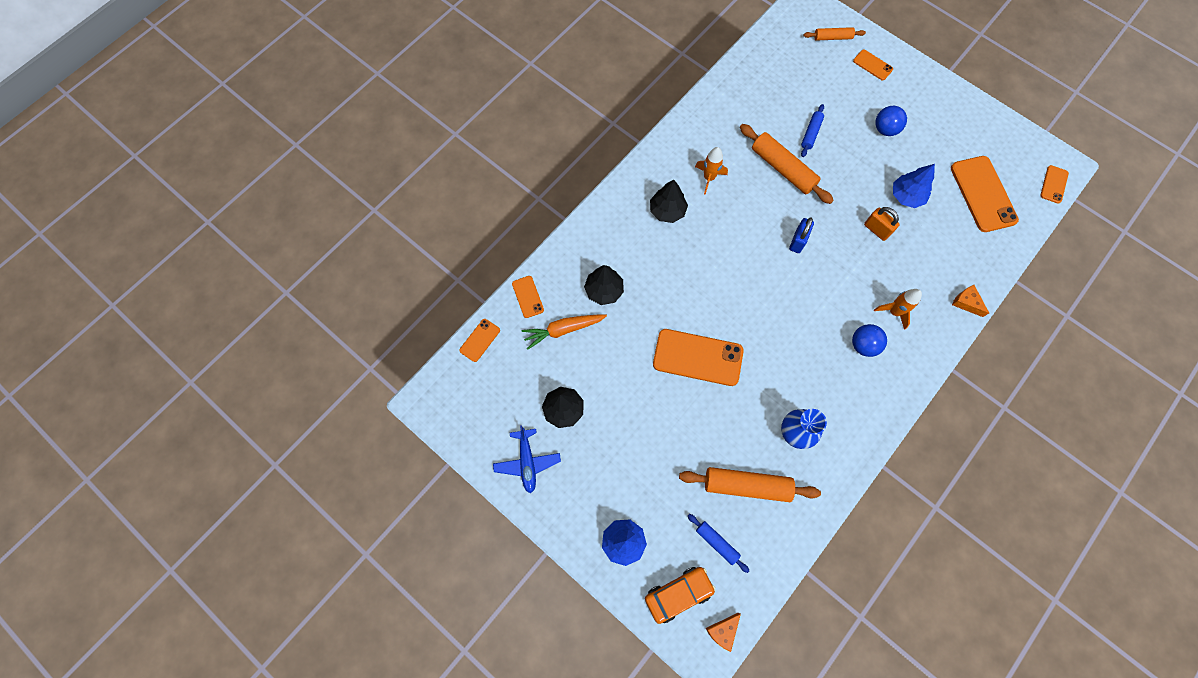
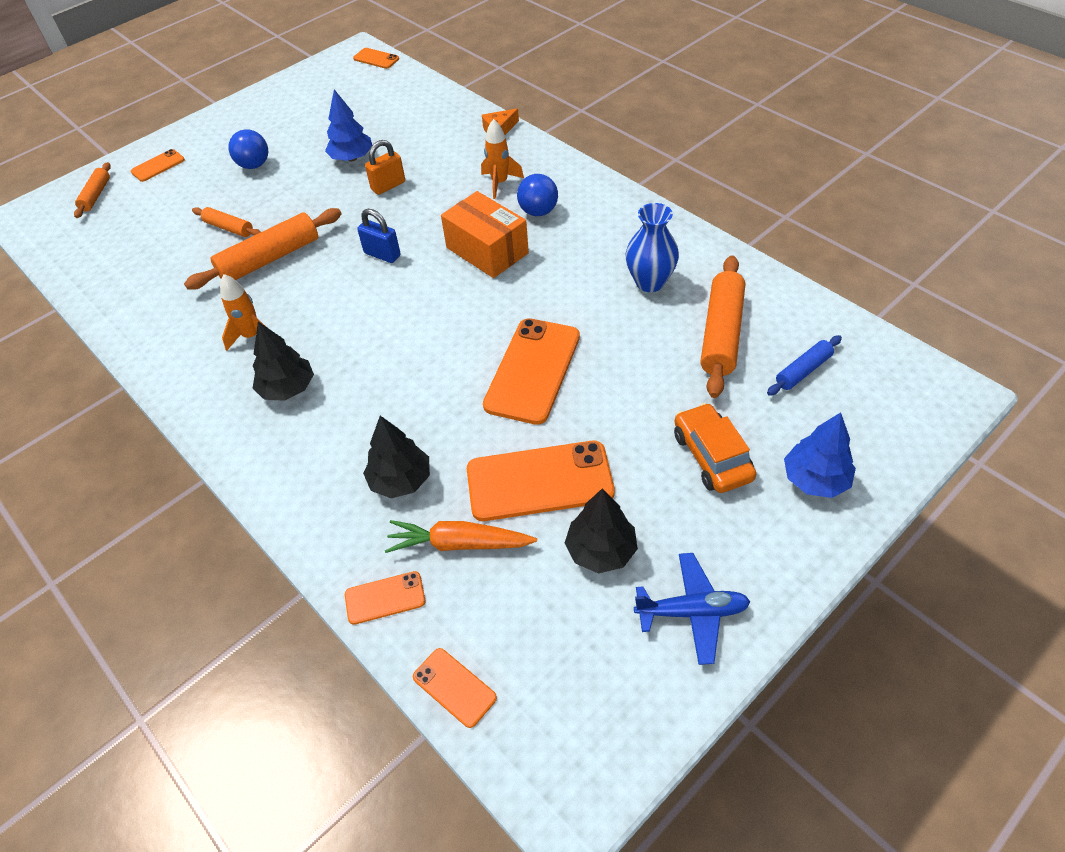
camera: 80 degrees left, 20 degrees down
orange carrot [522,315,607,349] -> orange carrot turned 105 degrees clockwise [385,520,537,553]
orange car [645,567,716,624] -> orange car moved to [674,403,756,493]
orange cheese [706,613,741,652] -> none
blue rolling pin [801,104,824,157] -> orange rolling pin [192,207,261,237]
orange phone [951,156,1019,232] -> orange phone moved to [467,441,615,521]
none -> orange box [441,191,529,278]

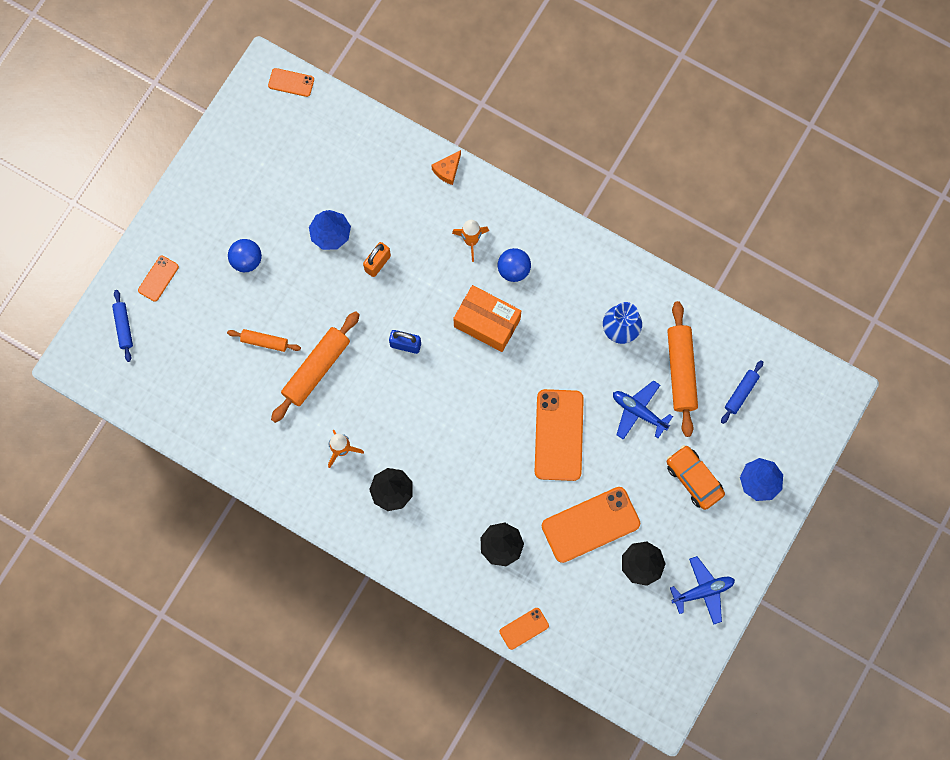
camera: 20 degrees left, 25 degrees up
orange rolling pin [74,162,111,218] -> blue rolling pin [112,290,133,362]
orange carrot [385,520,537,553] -> none
orange phone [413,648,497,728] -> none
none -> blue plane [613,380,673,440]

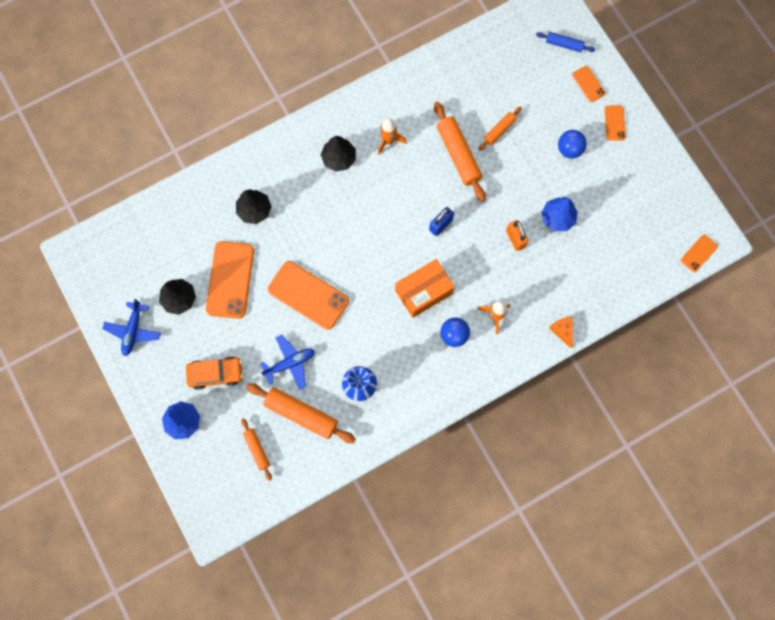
camera: 120 degrees right, 0 degrees up
orange phone [499,608,549,650] -> orange phone moved to [605,106,626,141]
blue rolling pin [721,360,763,424] -> orange rolling pin [241,418,272,481]

